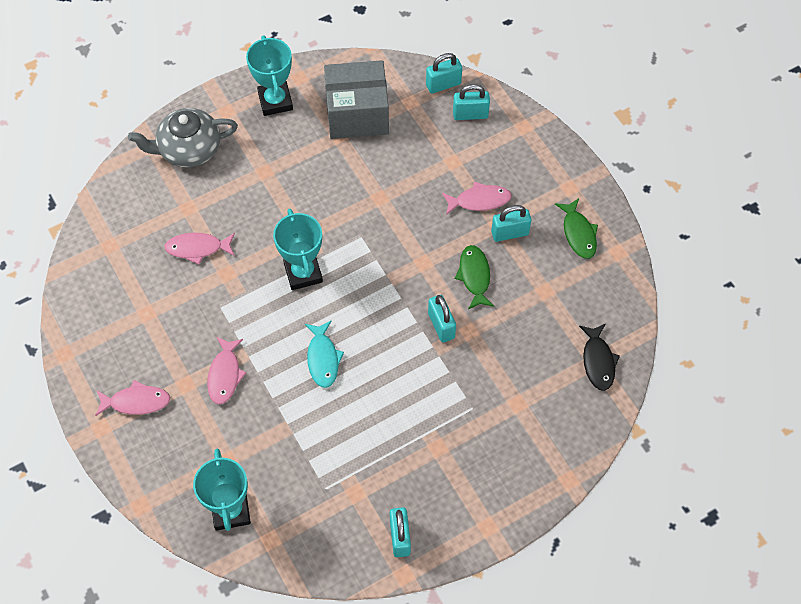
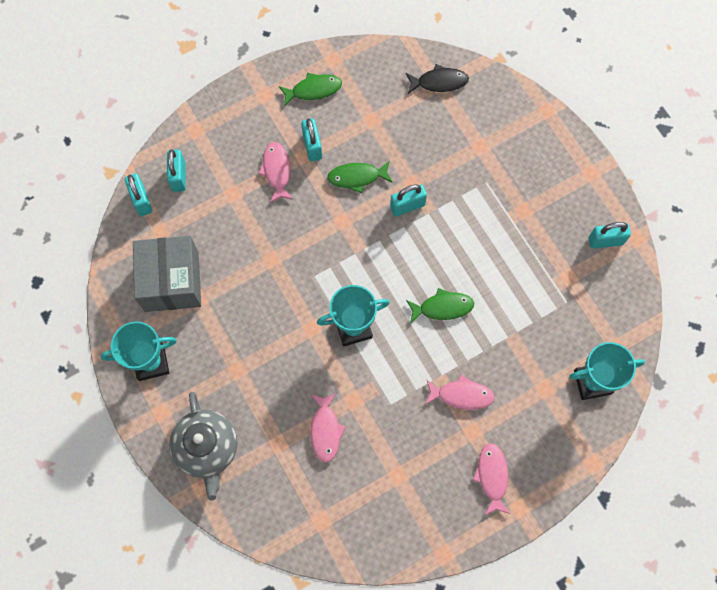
camera: 90 degrees left, 10 degrees up
turquoise fish [305,321,344,388] -> green fish [406,288,474,324]

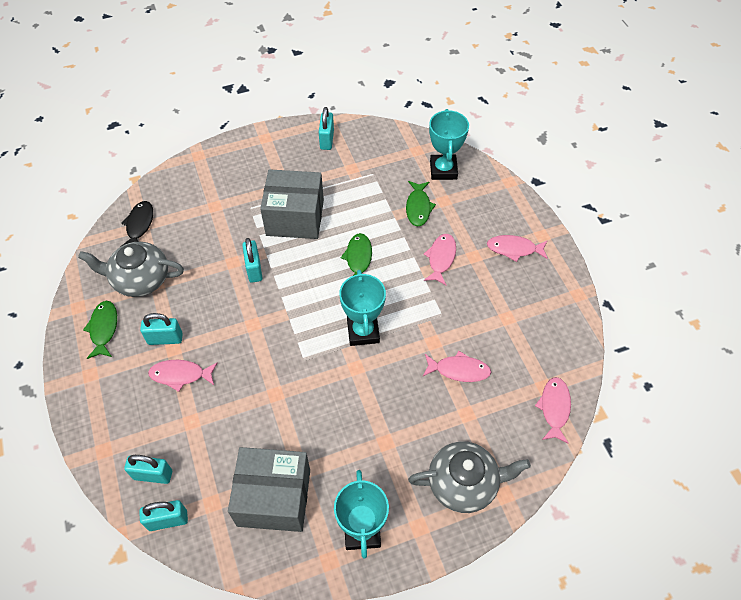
camera: 80 degrees left, 15 degrees down
green fish [327,161,393,193] -> green fish moved to [406,181,436,226]
none -> grey teapot [78,242,184,297]
none -> grey box [260,169,324,239]
none -> pink fish [535,377,571,444]

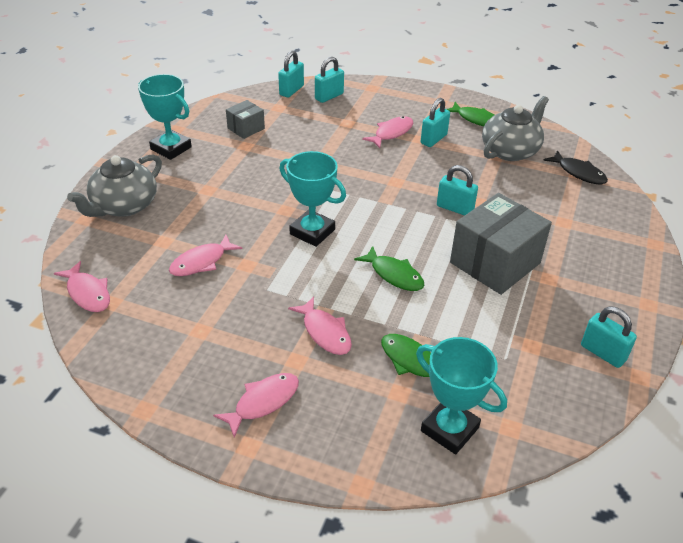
camera: 130 degrees right, 15 degrees down
grey box [228,447,310,532] -> grey box [226,100,265,139], size x0.50

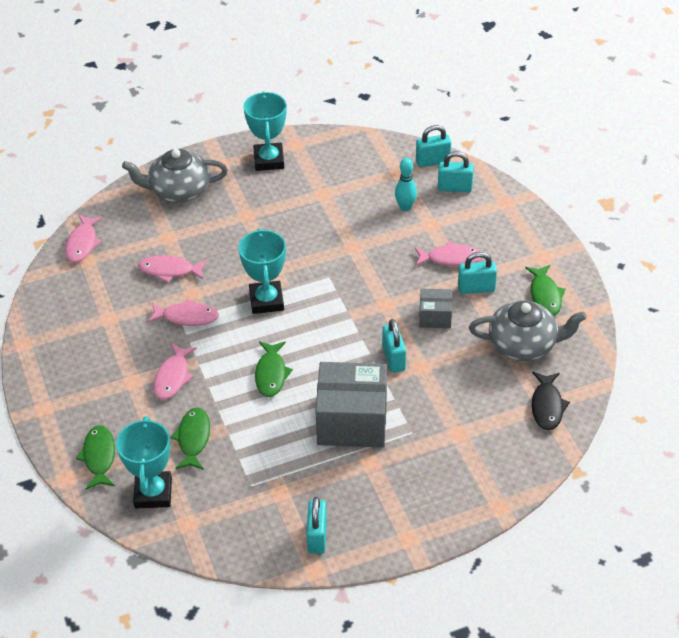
camera: 50 degrees right, 5 degrees up
pink fish [213,373,299,438] -> pink fish moved to [147,299,219,326]
grey box [226,100,265,139] -> grey box moved to [419,289,452,328]
none -> green fish [76,425,115,490]
none -> turquoise bowling pin [395,158,417,211]

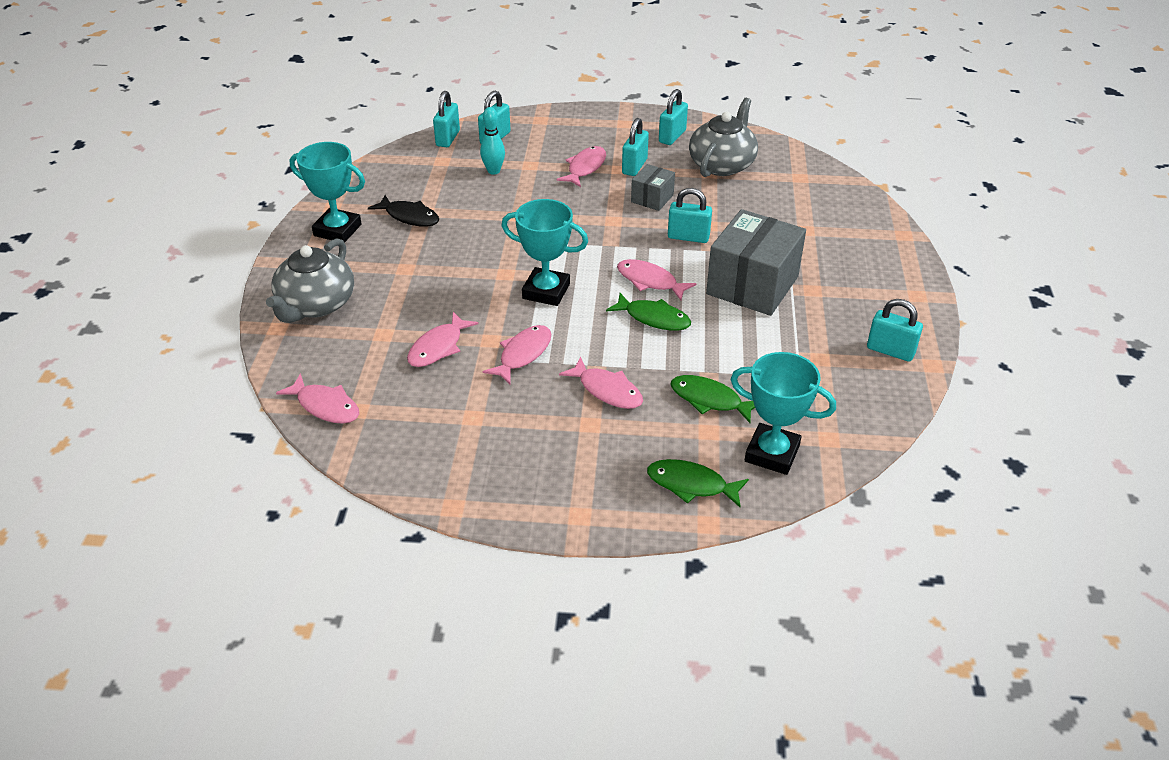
camera: 65 degrees left, 5 degrees down
green fish [525,265,566,316] -> turquoise padlock [659,89,688,145]
black fish [532,372,570,430] -> black fish moved to [368,195,439,227]
none -> pink fish [617,259,697,300]

